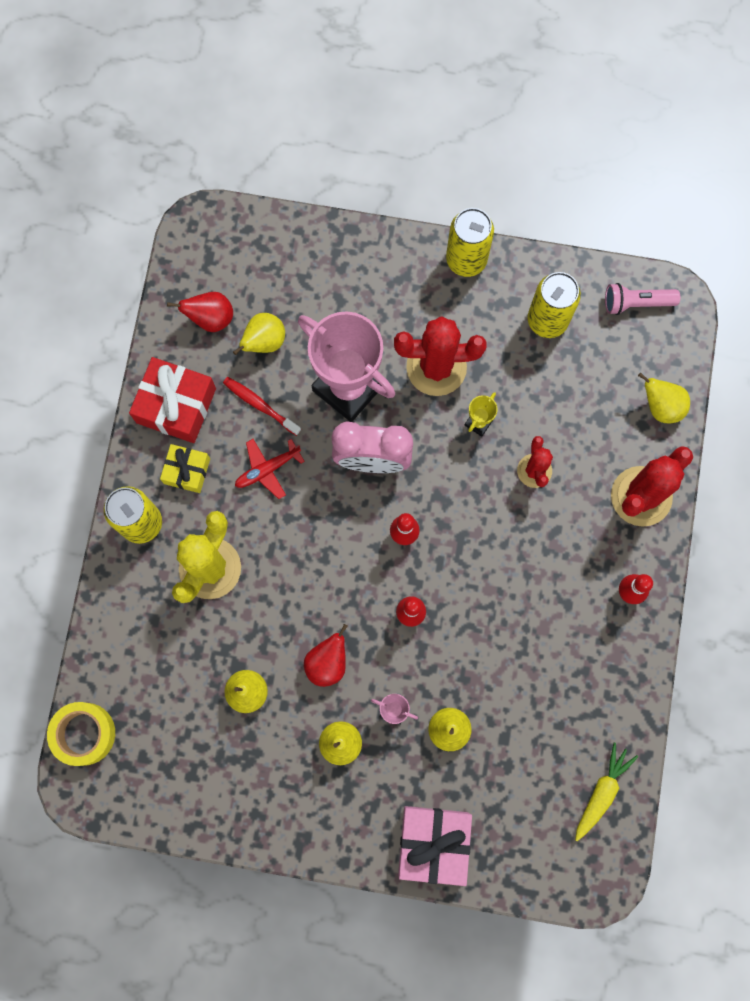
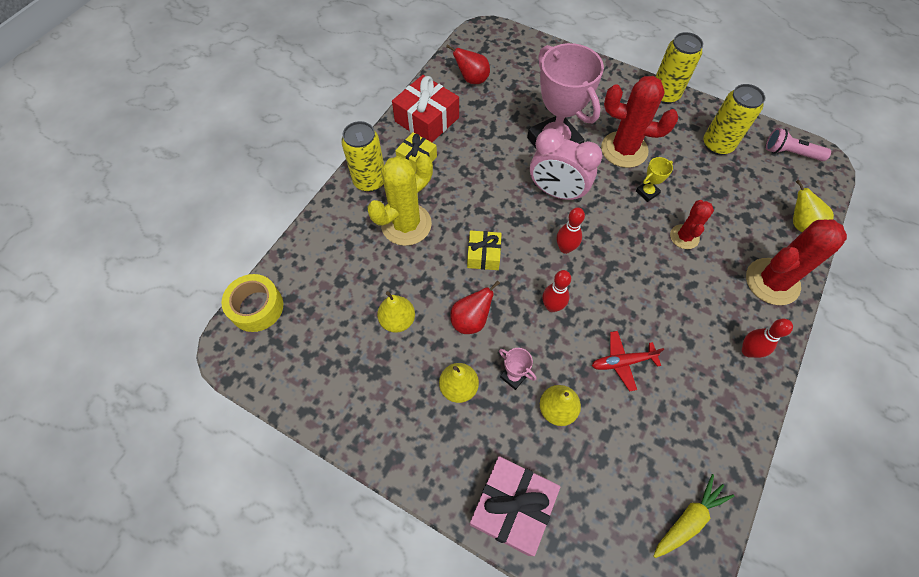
camera: 20 degrees right, 15 degrees down
red toothbrush [223,377,301,436] -> none
yellow pear [233,313,285,355] -> none
red plane [235,439,305,499] -> red plane moved to [592,331,664,392]
none -> yellow gift [467,230,502,270]

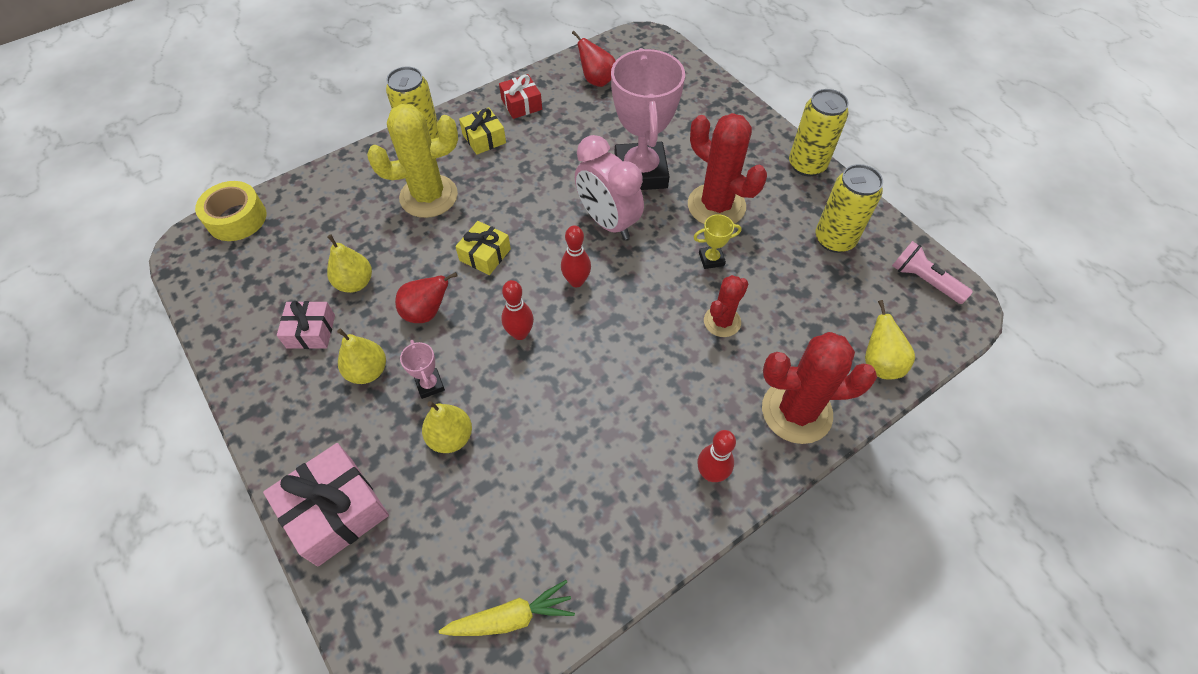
camera: 25 degrees right, 5 degrees down
red gift [392,75,459,142] -> red gift [499,74,542,119], size x0.60
red plane [592,331,664,392] -> none
none -> pink gift [277,301,335,349]

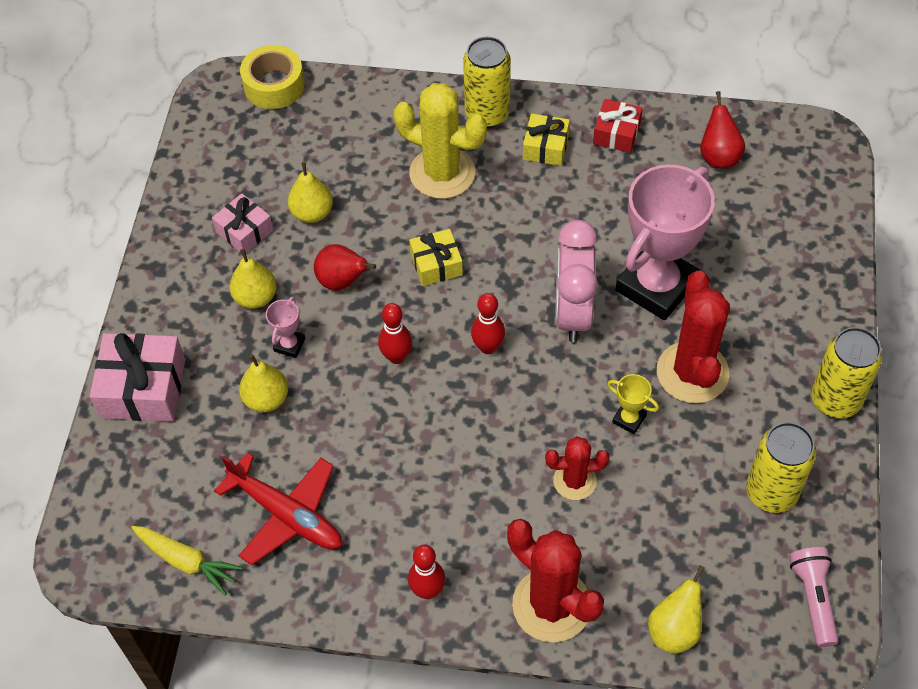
camera: 45 degrees right, 0 degrees up
none -> red plane [214,452,342,565]

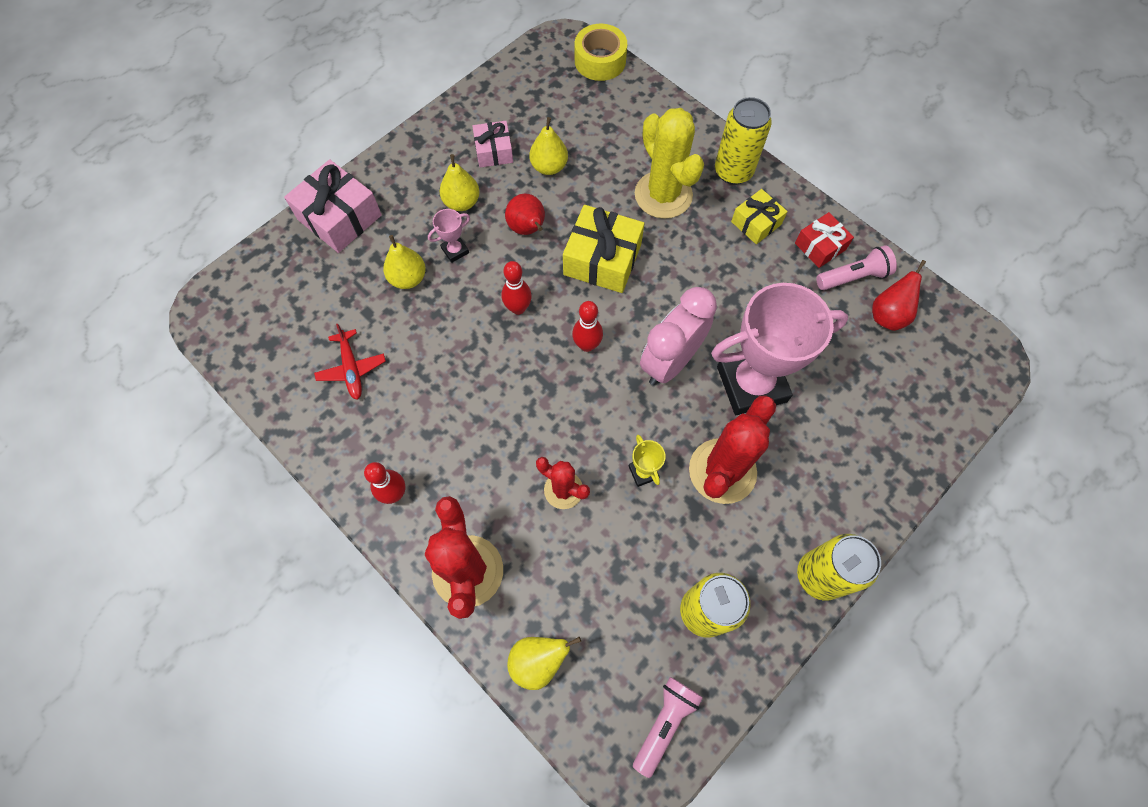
camera: 35 degrees right, 10 degrees up
yellow carrot [131,526,243,595] -> none
red plane [214,452,342,565] -> red plane [314,324,386,400], size x0.63
yellow gift [409,229,463,286] -> yellow gift [563,205,644,293], size x1.67
none -> pink flashlight [816,245,897,290]

